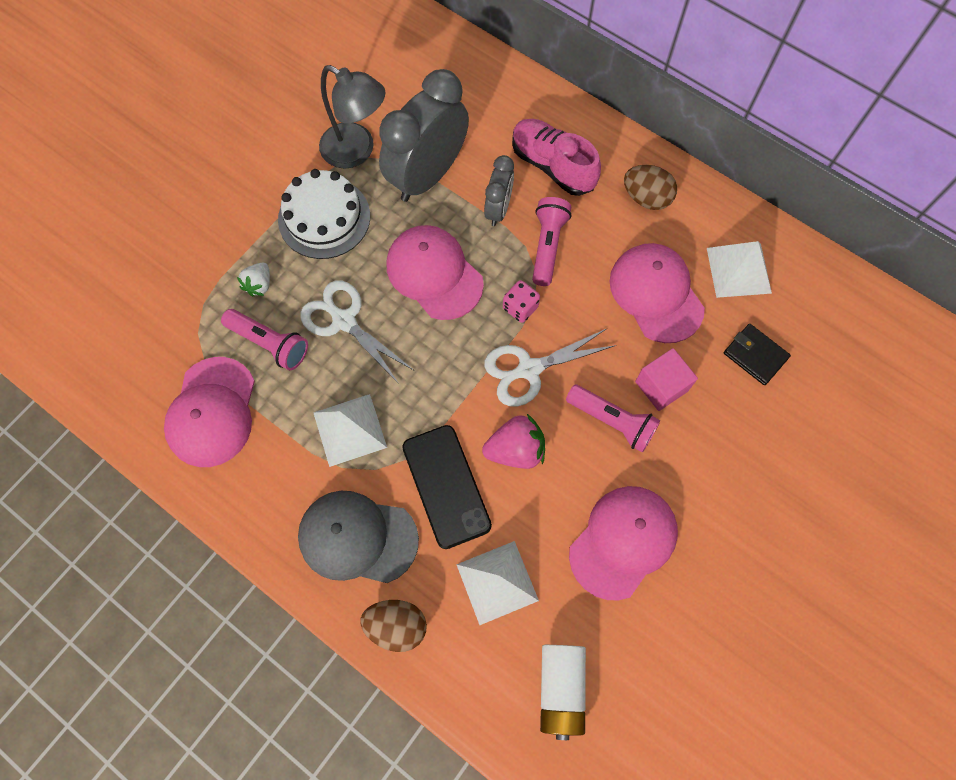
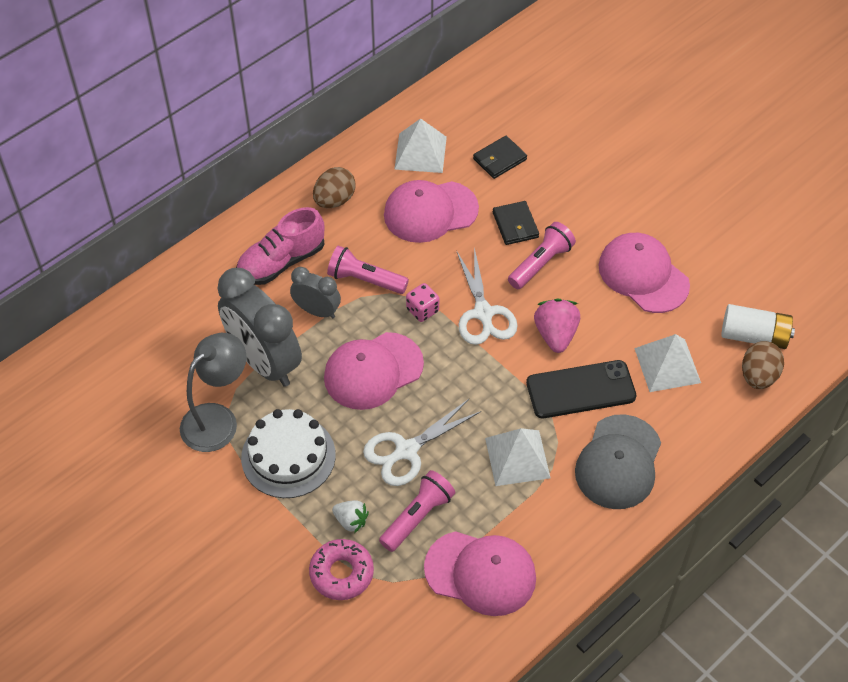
camera: 80 degrees left, 15 degrees down
brown egg [360,600,427,652] -> brown egg moved to [742,341,784,389]
pink cube [635,348,698,411] -> black wallet [493,201,539,245]
none -> pink donut [309,539,374,600]

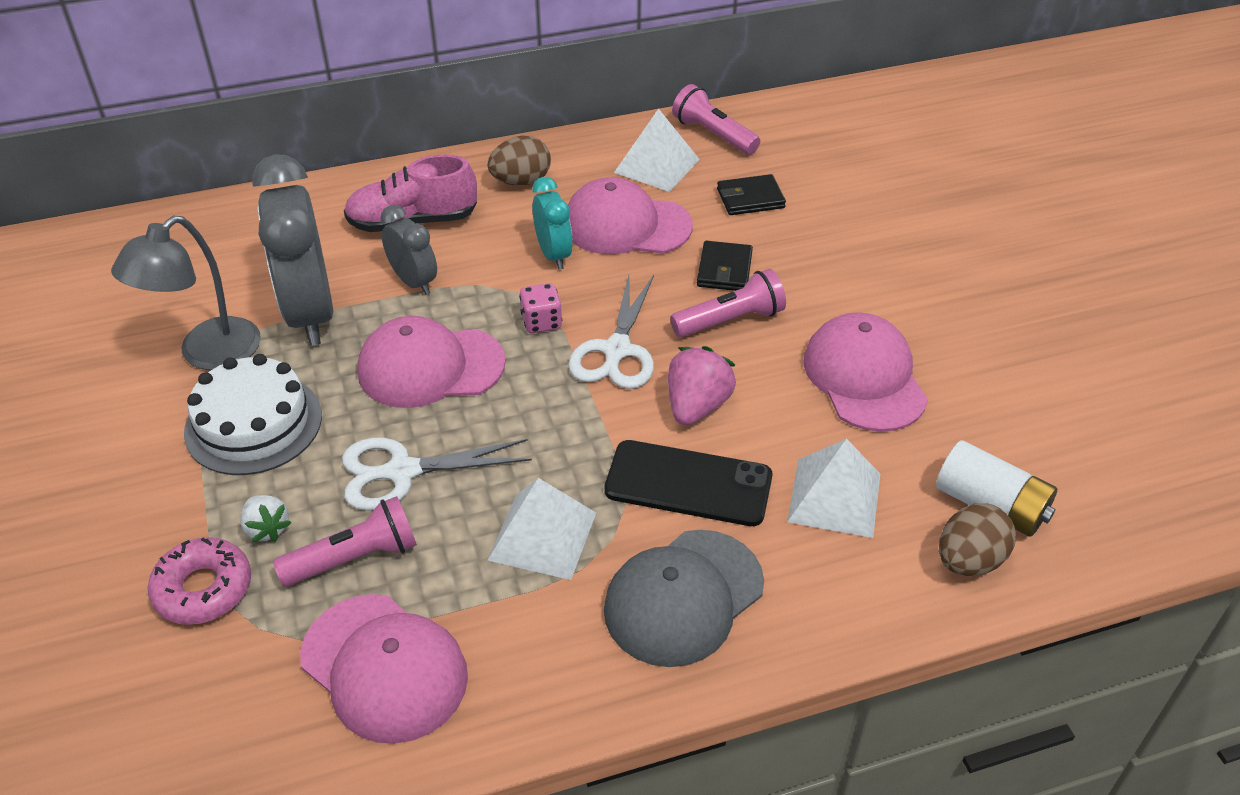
camera: 25 degrees right, 10 degrees down
grey lamp [180,333,246,452] -> grey lamp turned 150 degrees clockwise [111,216,261,370]
pink flashlight [327,246,409,294] -> pink flashlight moved to [672,84,760,155]
none -> turquoise clock [532,177,573,270]

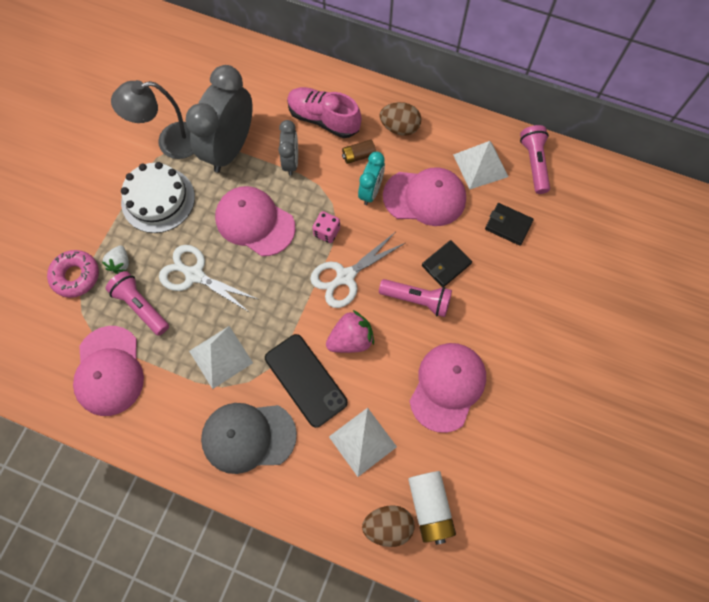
camera: 40 degrees right, 25 degrees up
pink flashlight [273,496,417,587] -> pink flashlight turned 150 degrees counterclockwise [106,271,169,336]
pink cap [568,177,693,254] -> pink cap turned 135 degrees clockwise [383,167,466,226]
none -> brown battery [342,140,376,164]

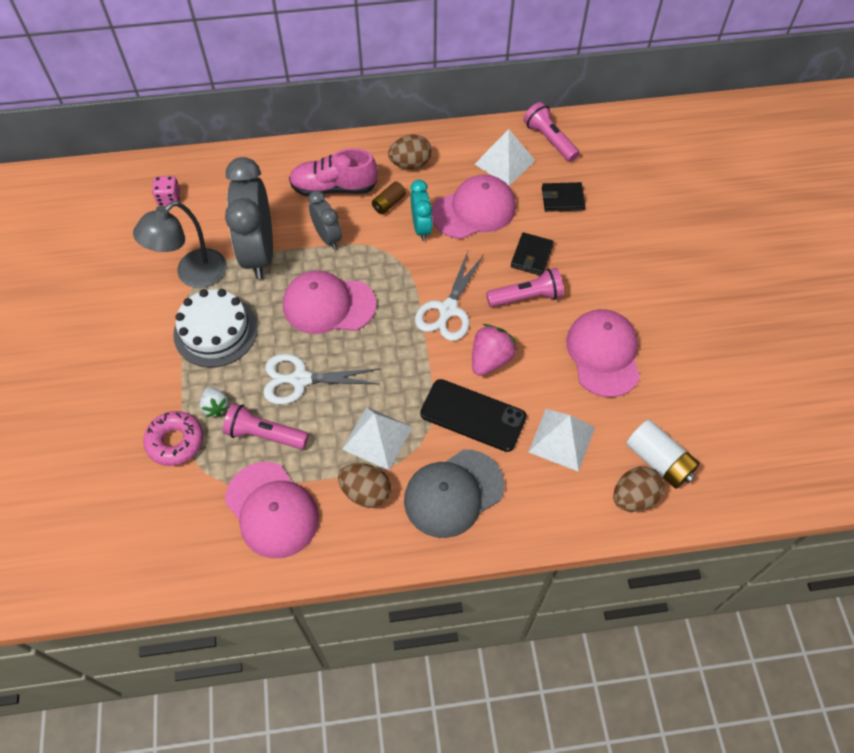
camera: 30 degrees left, 10 degrees down
pink dice [312,211,340,243] -> pink dice moved to [152,176,180,206]
none -> brown egg [338,463,391,508]

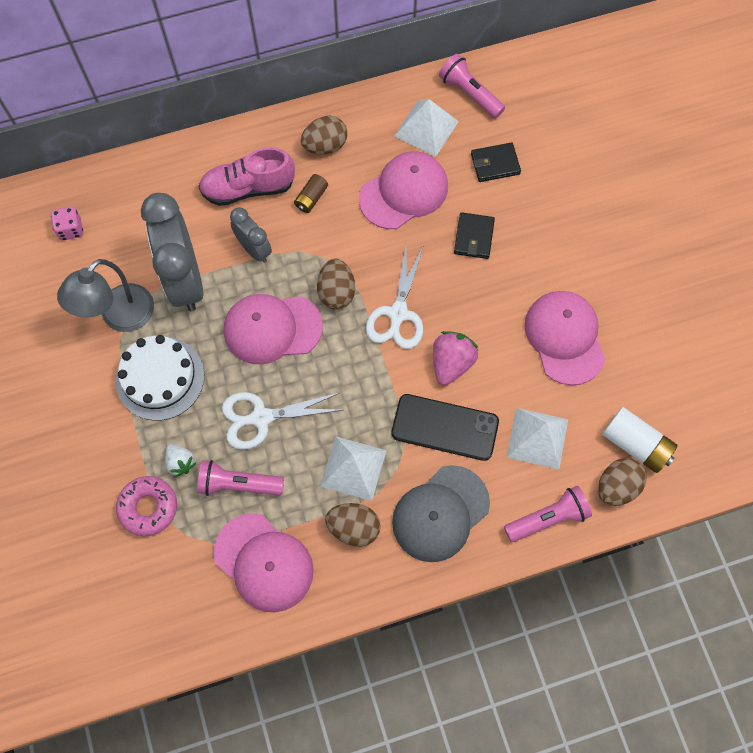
camera: 10 degrees left, 10 degrees up
turquoise clock [410,180,433,241] -> none
pink flashlight [486,268,564,307] -> pink flashlight moved to [504,486,592,542]
none -> brown egg [317,259,355,309]

